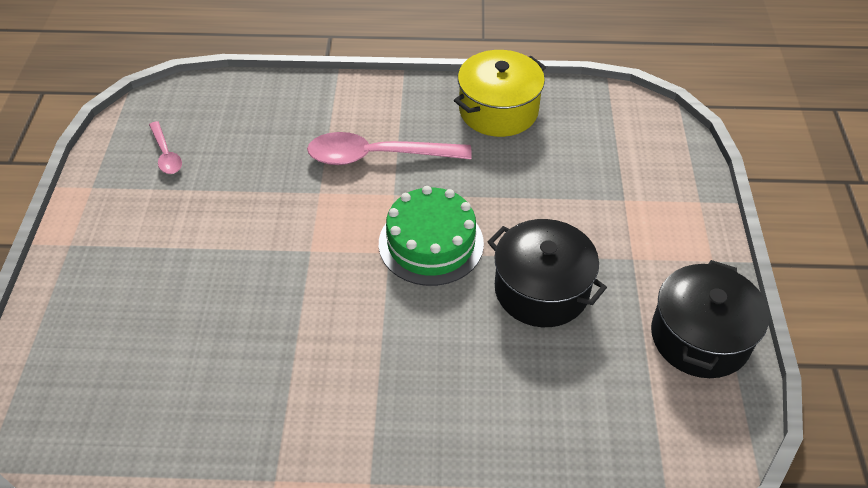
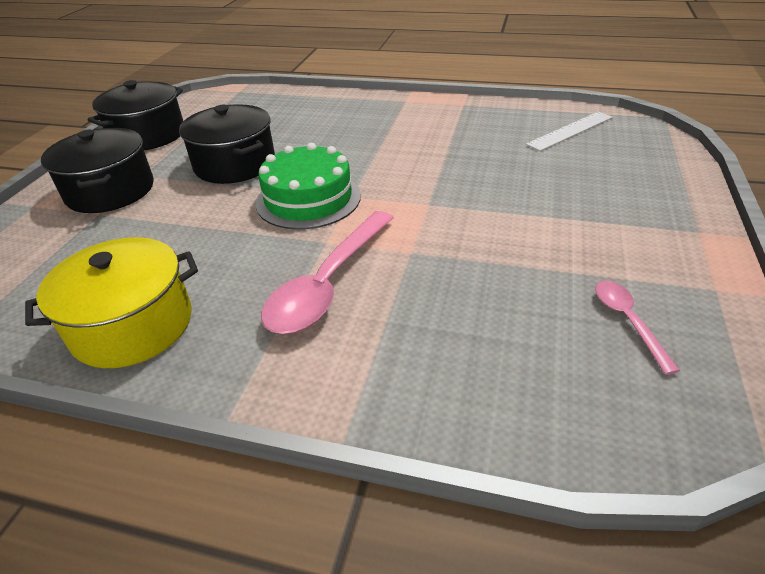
camera: 165 degrees left, 10 degrees down
pink spoon [307,132,472,165] -> pink spoon turned 105 degrees clockwise [261,211,394,334]
none -> black pot [41,128,154,213]
none -> white ruler [526,112,613,151]

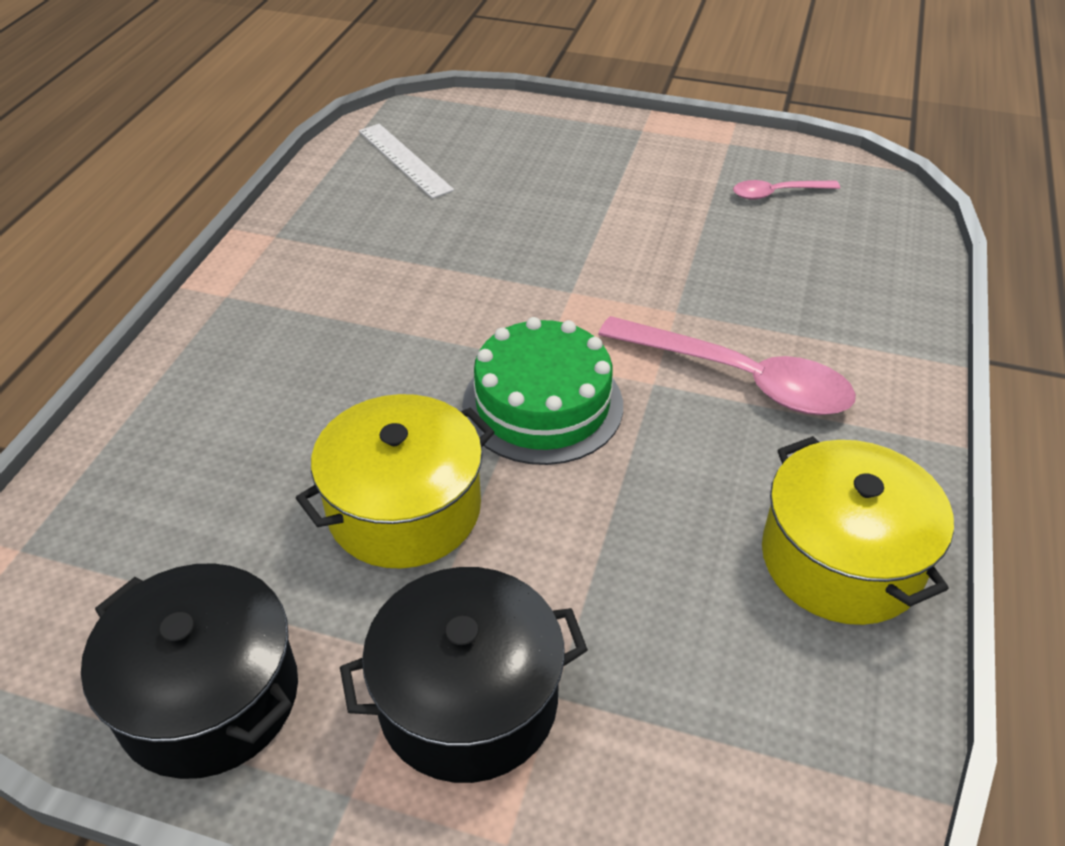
camera: 90 degrees left, 5 degrees up
black pot [179,104,275,184] -> yellow pot [296,394,494,569]

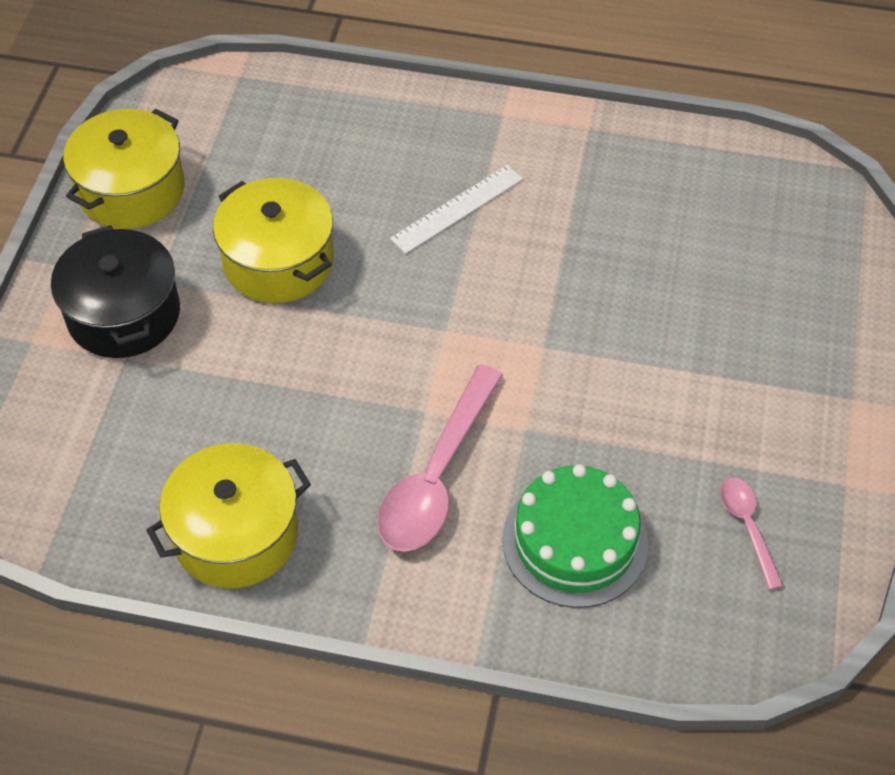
camera: 85 degrees right, 10 degrees up
black pot [81,563,298,779] -> yellow pot [63,109,185,229]
white ruler [359,124,454,199] -> white ruler moved to [390,165,523,254]
green cake [462,317,623,465] -> green cake moved to [503,464,648,608]

